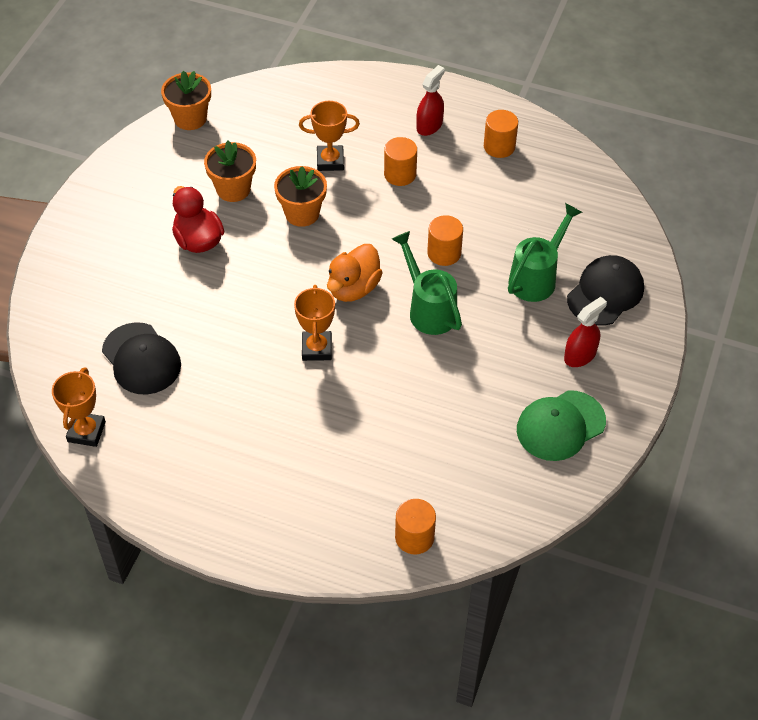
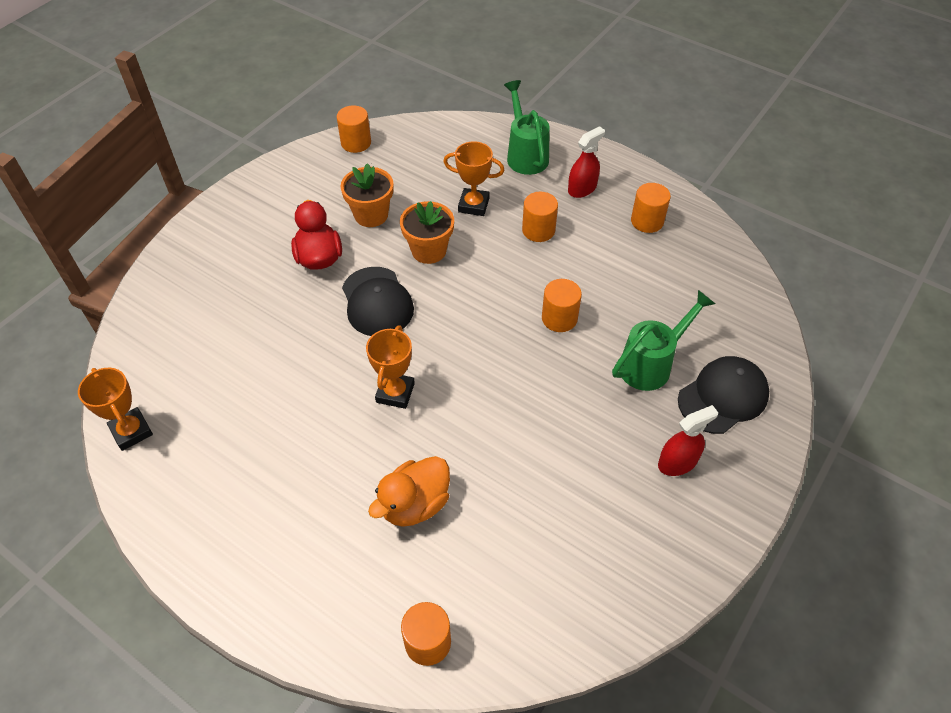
camera: 15 degrees right, 0 degrees up
orange trophy [52,367,106,447] -> orange trophy turned 60 degrees counterclockwise [78,368,153,451]
black cap [102,322,181,394] -> black cap moved to [342,267,414,336]
orange flower pot [161,71,211,130] -> orange cylinder [337,105,371,153]
orange duck [327,244,383,302] -> orange duck moved to [368,456,450,527]
green watering can [392,231,462,335] -> green watering can moved to [504,80,550,175]
green cap [517,390,606,461] -> none

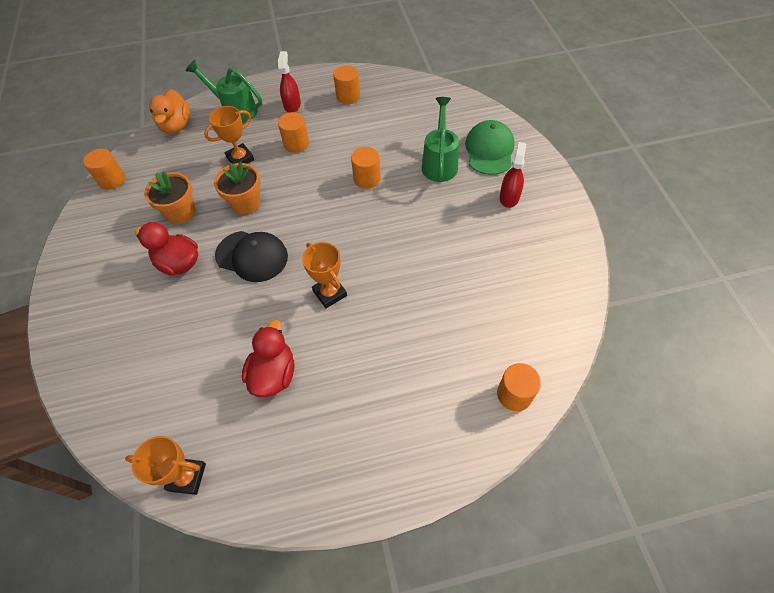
camera: 45 degrees left, 5 degrees up
orange duck [368,456,450,527] -> orange duck moved to [149,89,190,134]
black cap [678,356,769,434] -> green cap [465,120,515,175]
none -> red duck [242,320,294,397]

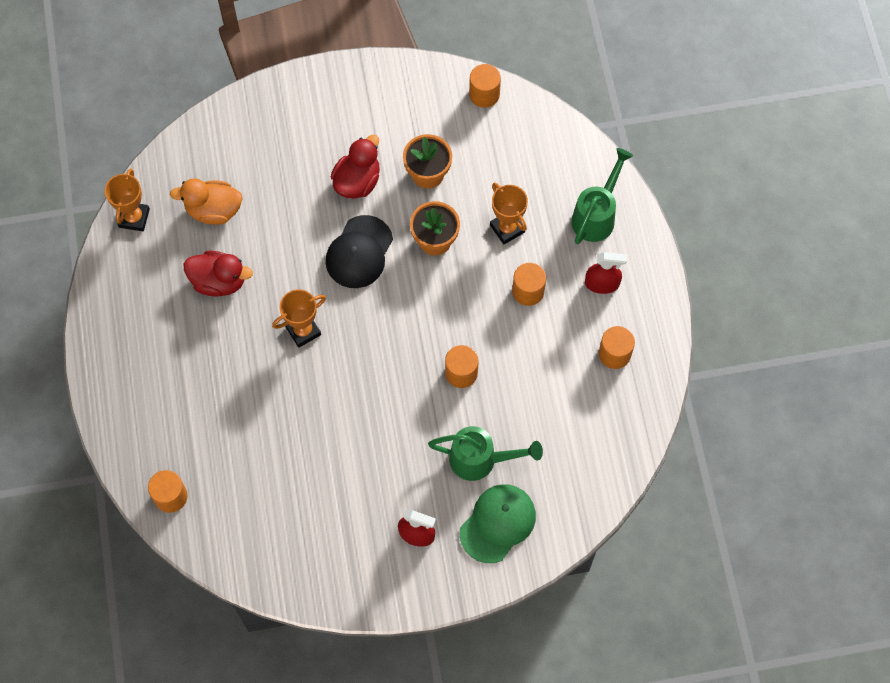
camera: 90 degrees right, 10 degrees up
orange duck [149,89,190,134] -> orange duck moved to [170,178,243,225]
green cap [465,120,515,175] -> green cap turned 60 degrees counterclockwise [460,484,536,563]

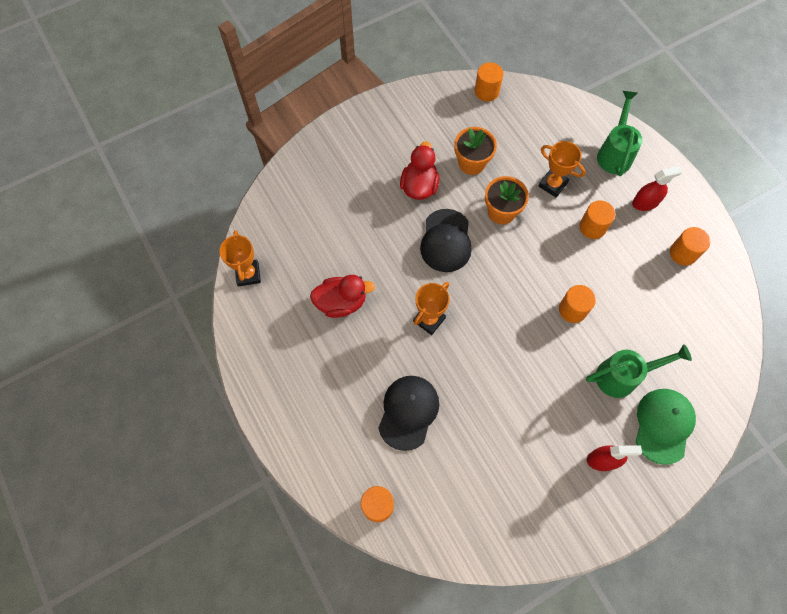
camera: 20 degrees left, 0 degrees up
orange duck [170,178,243,225] -> none
none -> black cap [378,376,439,451]

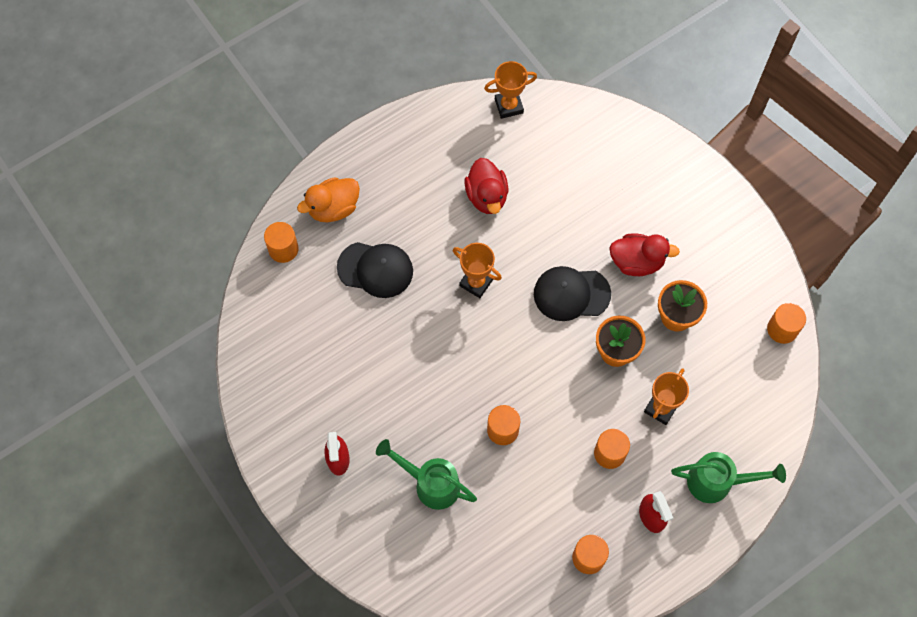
camera: 85 degrees right, 0 degrees up
green watering can [586,344,692,398] -> green watering can turned 135 degrees clockwise [376,439,477,510]
green cap [636,389,696,465] -> none
none -> orange duck [297,177,360,222]

